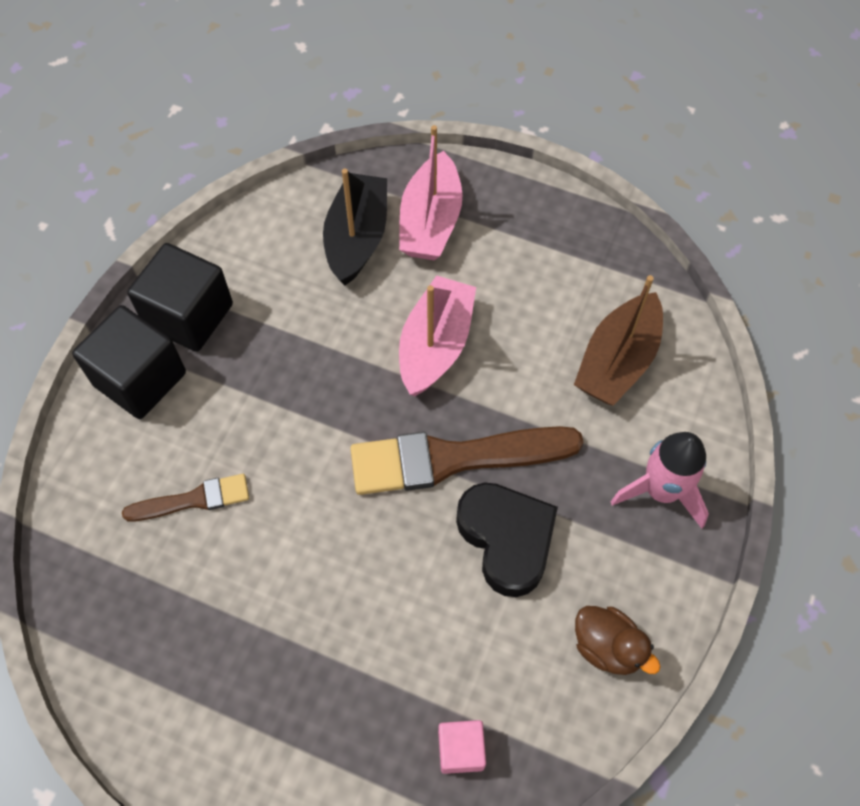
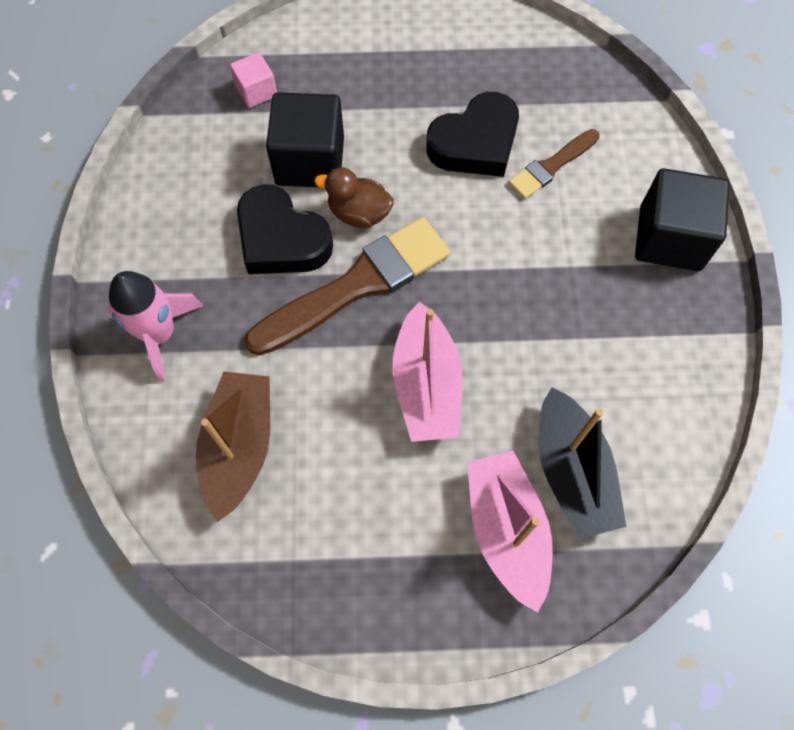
camera: 155 degrees right, 5 degrees up
black cube [127,243,233,352] -> black cube moved to [266,92,344,187]
brown duck [575,606,661,675] -> brown duck moved to [314,167,394,228]
none -> black heart [426,92,519,177]

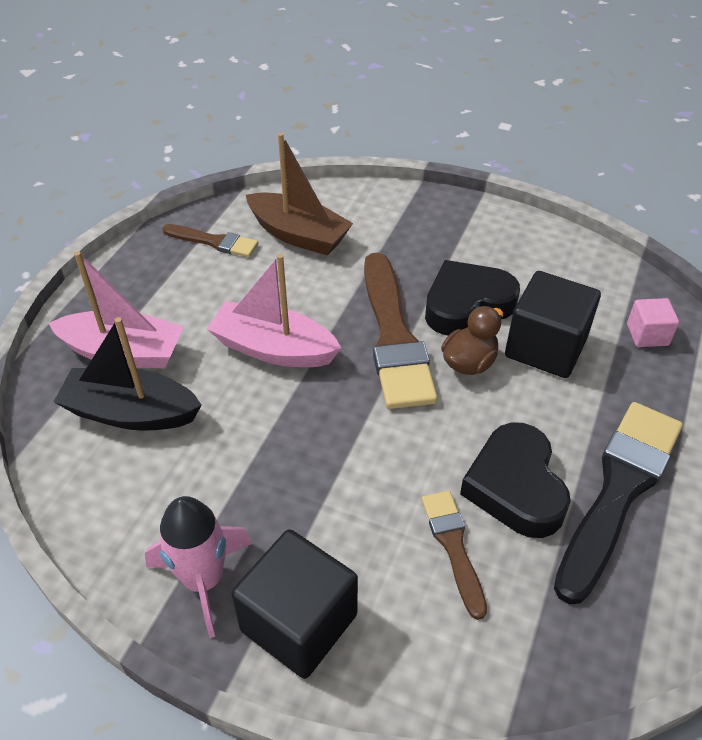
camera: 115 degrees right, 20 degrees down
pink rocket [107,271,203,382] -> pink rocket moved to [145,496,252,638]
none -> brown brush [162,224,258,257]
none -> black brush [554,402,683,605]

